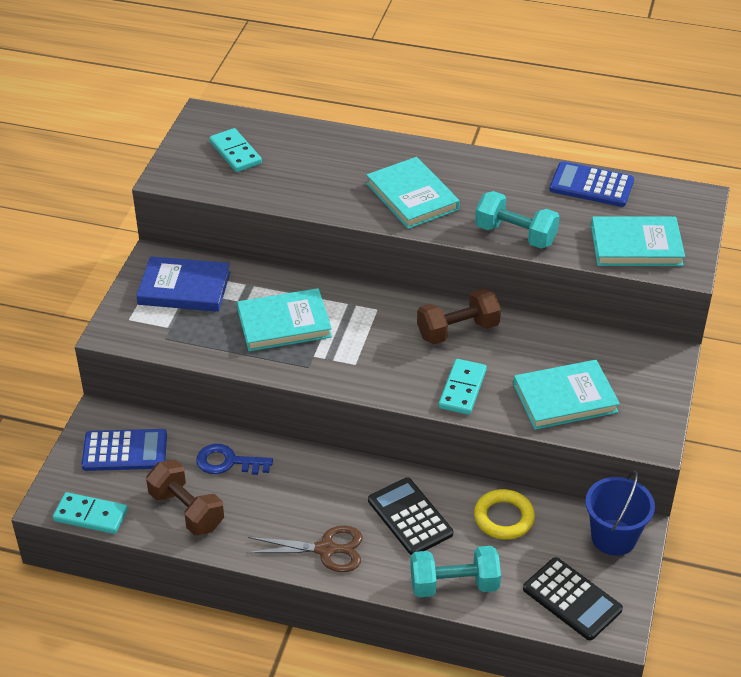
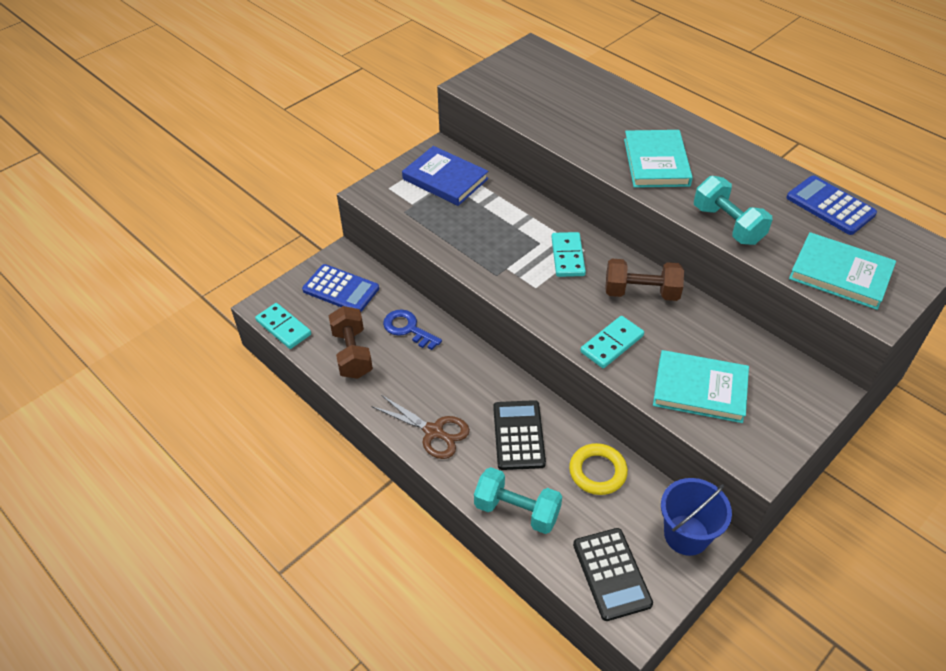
camera: 30 degrees right, 5 degrees up
turquoise domino [209,128,262,172] -> turquoise domino moved to [551,232,586,277]
turquoise book [237,288,332,351] -> none

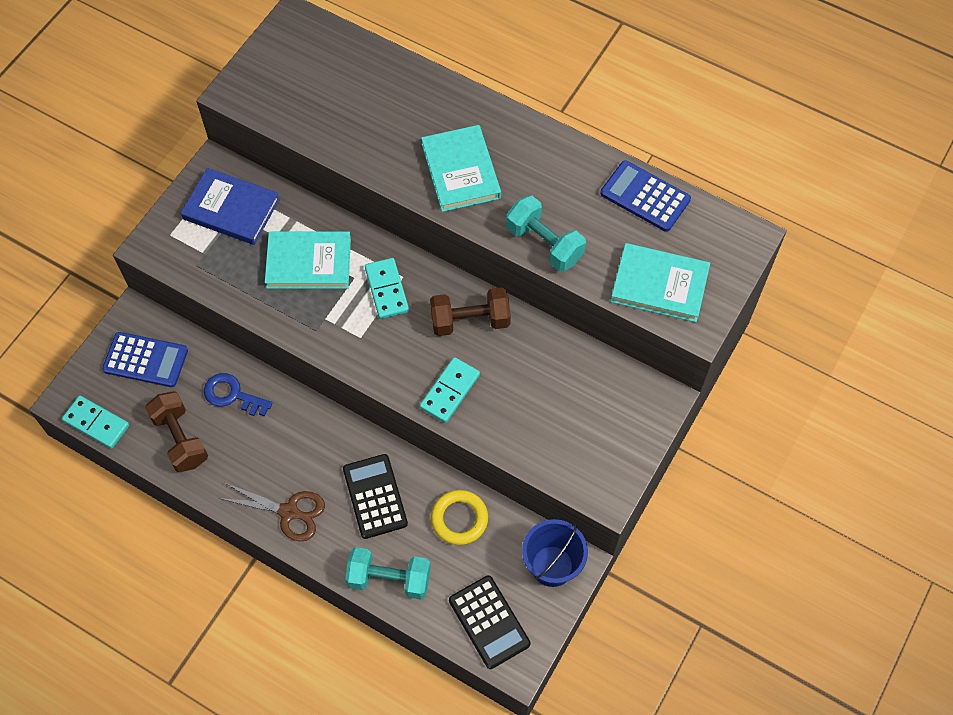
camera: 15 degrees left, 15 degrees up
turquoise book [653,350,749,423] -> turquoise book moved to [265,231,351,289]

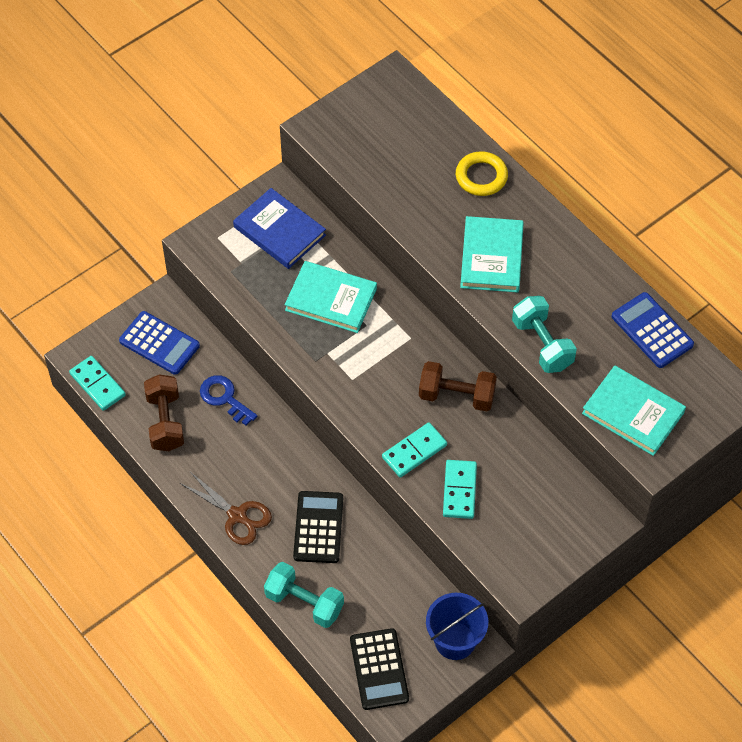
camera: 20 degrees right, 5 degrees down
turquoise domino [365,258,409,319] -> turquoise domino moved to [443,460,477,519]
yellow ring [431,490,488,545] -> yellow ring moved to [456,151,508,196]

